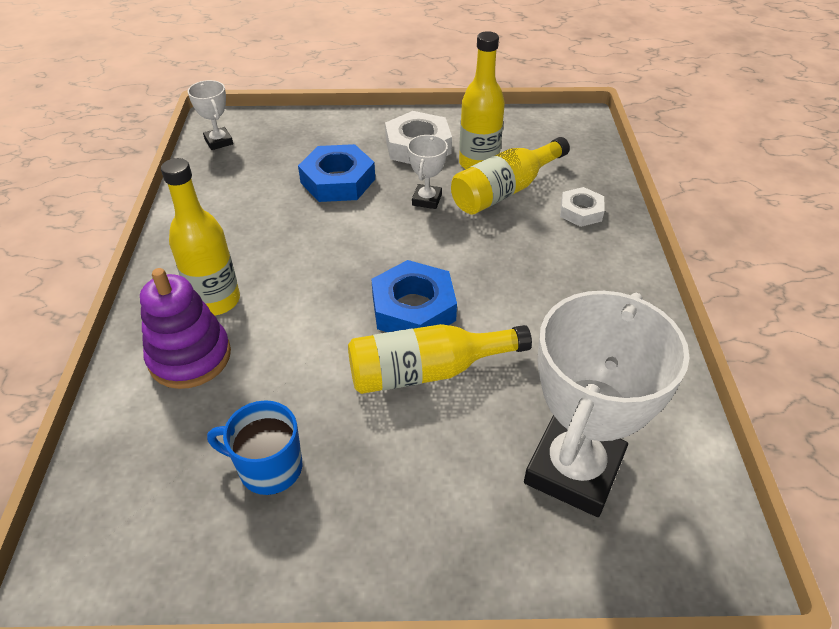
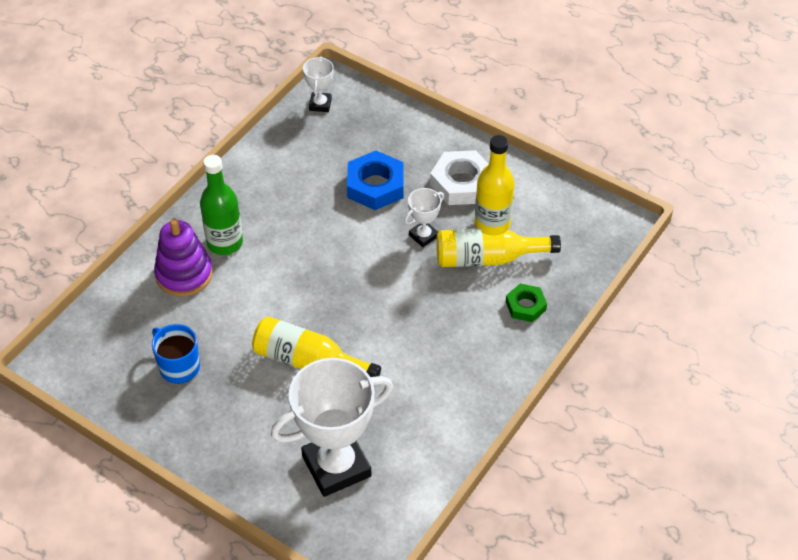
camera: 35 degrees right, 5 degrees up
yellow bottle [161,158,240,316] -> green bottle [200,155,243,255]
blue nut [371,260,457,332] -> none
white nut [560,187,605,227] -> green nut [506,283,547,322]

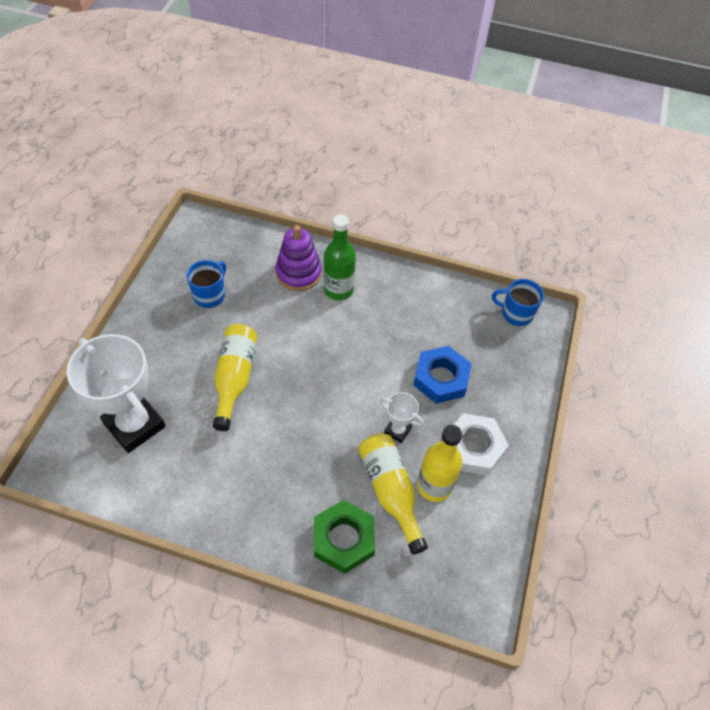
camera: 70 degrees right, 5 degrees up
white trophy [303,56,334,112] -> blue mug [492,279,544,326]
green nut [506,283,547,322] -> green nut [314,500,375,574], size x1.66

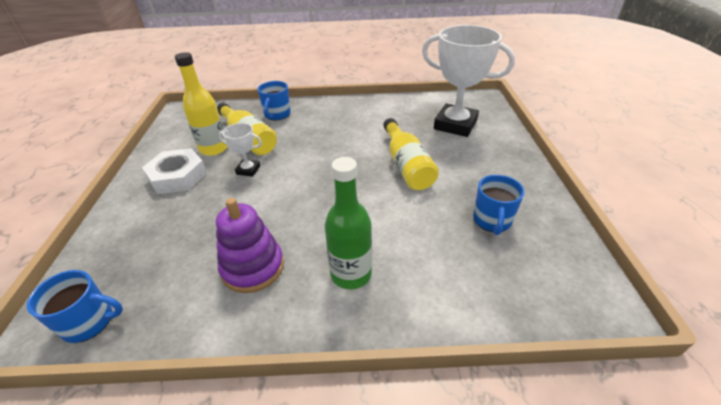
camera: 165 degrees right, 15 degrees down
purple stacking toy [275,225,322,291] -> purple stacking toy moved to [216,198,284,293]
green nut [314,500,375,574] -> blue mug [258,81,291,120]
blue nut [413,346,472,404] -> none

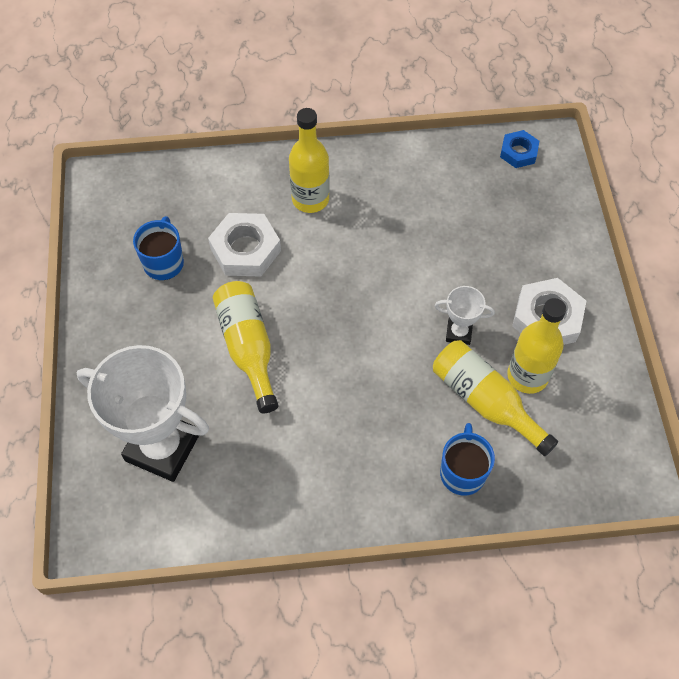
camera: 175 degrees right, 20 degrees up
blue mug [27,270,123,343] -> blue nut [500,130,539,168]
purple stacking toy [216,198,284,293] -> none
green bottle [325,157,372,289] -> yellow bottle [289,108,330,213]
none -> white nut [208,213,281,277]

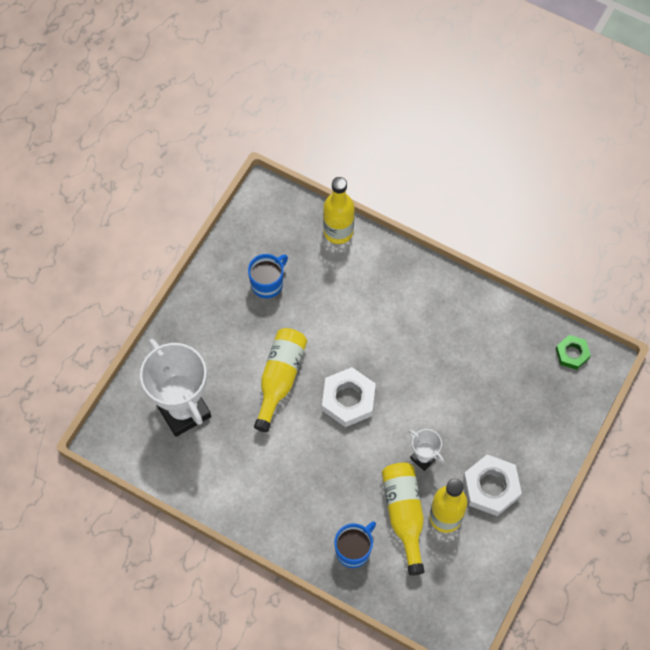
camera: 35 degrees right, 5 degrees up
white nut [208,213,281,277] -> white nut moved to [322,367,376,427]
yellow bottle [289,108,330,213] -> yellow bottle moved to [323,177,355,244]
blue nut [500,130,539,168] -> green nut [556,335,591,370]

